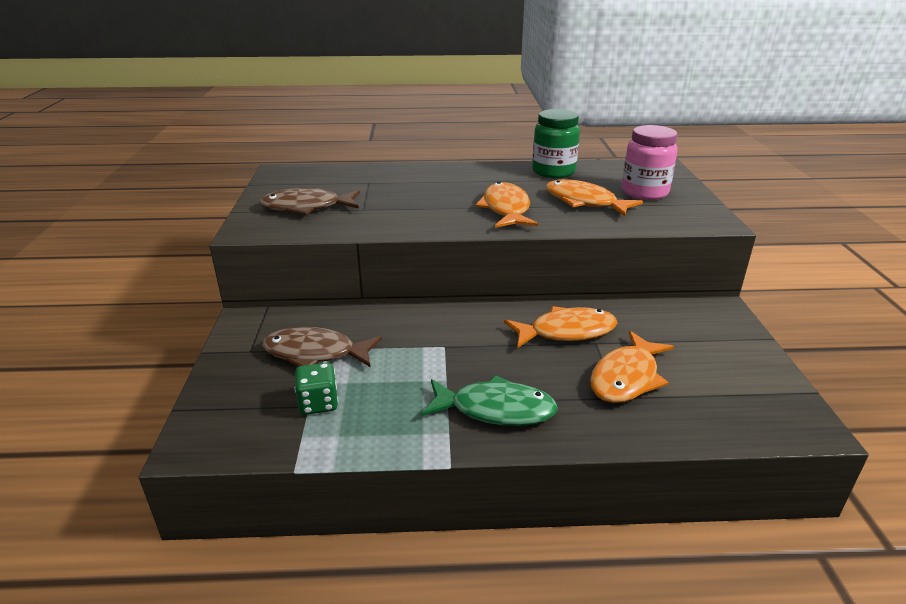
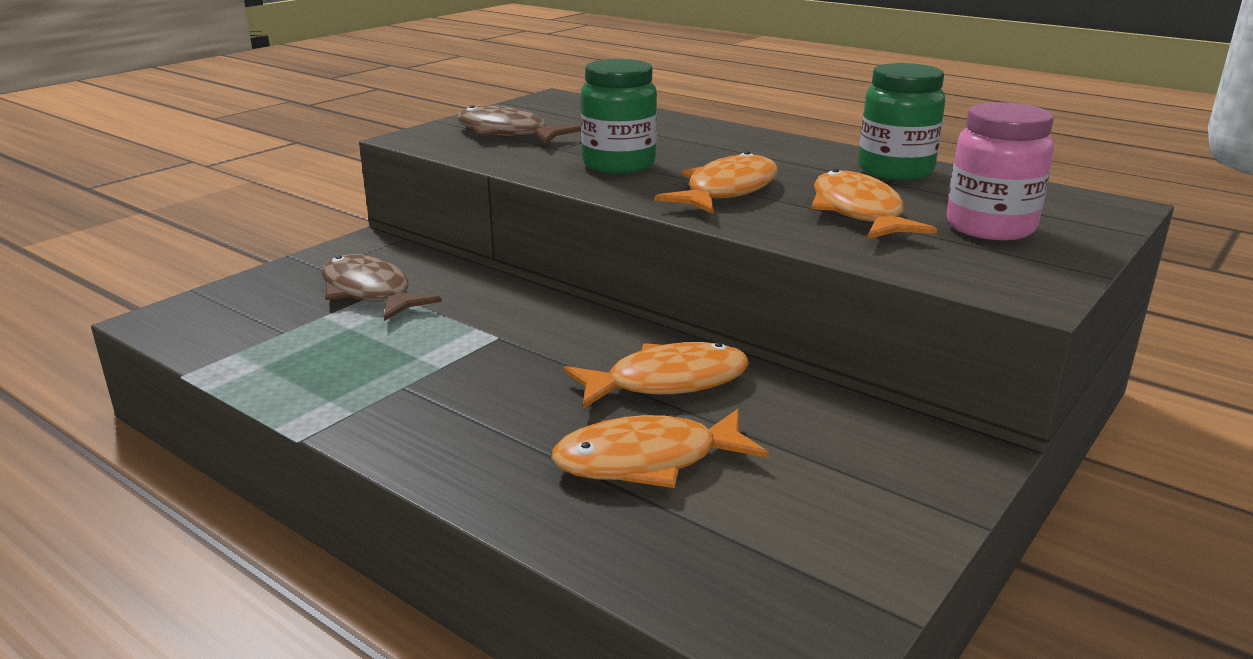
camera: 40 degrees right, 5 degrees down
green dice [295,362,338,415] -> none
green fish [421,375,558,426] -> none
orange fish [504,306,617,348] -> orange fish turned 45 degrees counterclockwise [563,342,749,408]
none -> green jar [581,59,657,174]

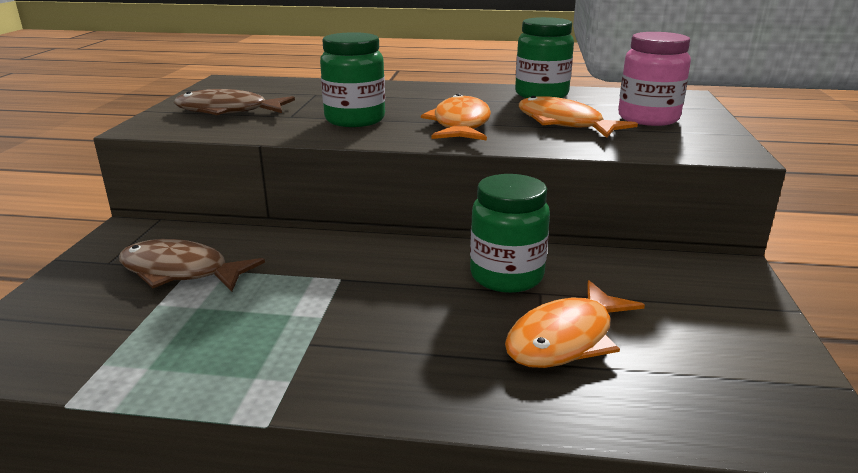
camera: 30 degrees left, 0 degrees up
orange fish [563,342,749,408] -> green jar [470,174,550,293]

